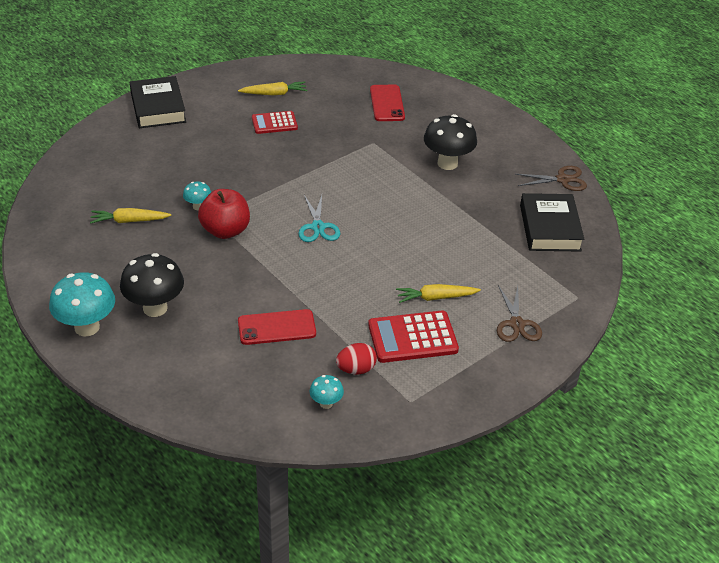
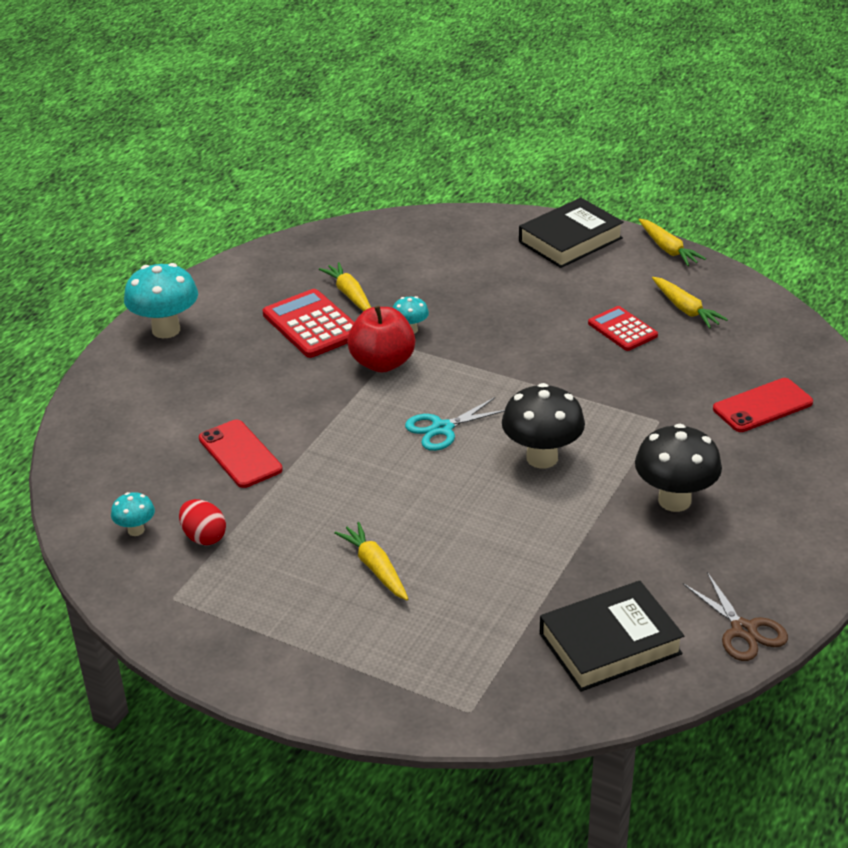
camera: 70 degrees right, 5 degrees down
black mushroom [120,253,184,317] -> black mushroom moved to [502,383,585,469]
red calculator [368,311,459,363] -> red calculator moved to [263,289,354,358]
brown scissors [497,285,542,342] -> none
none -> yellow carrot [639,219,706,266]

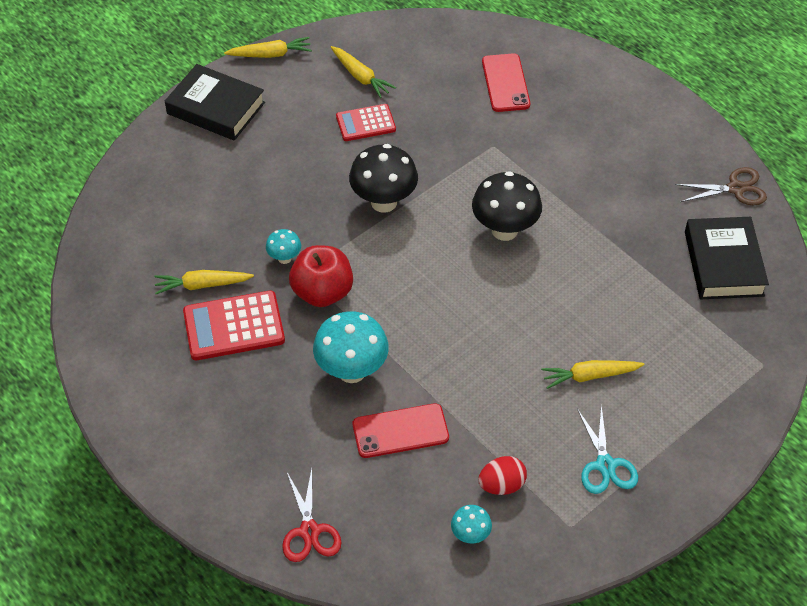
camera: 70 degrees left, 15 degrees up
turquoise mushroom [124,263,198,338] -> turquoise mushroom moved to [313,311,389,383]
turquoise scissors [405,397,505,451] -> turquoise scissors moved to [577,405,638,494]
black book [519,198,624,268] -> black book turned 45 degrees counterclockwise [165,64,265,141]
black mushroom [635,424,722,512] -> black mushroom moved to [349,144,418,213]
yellow carrot [652,277,728,328] -> yellow carrot turned 60 degrees clockwise [331,46,396,98]
none -> red scissors [282,469,342,562]

